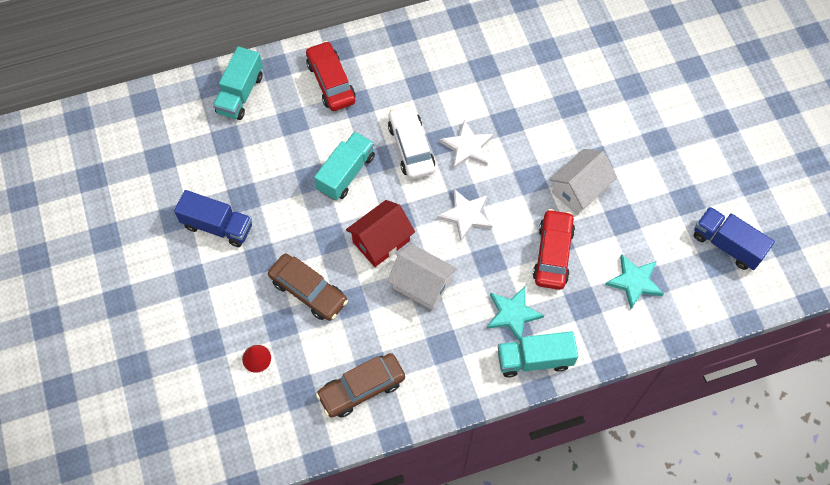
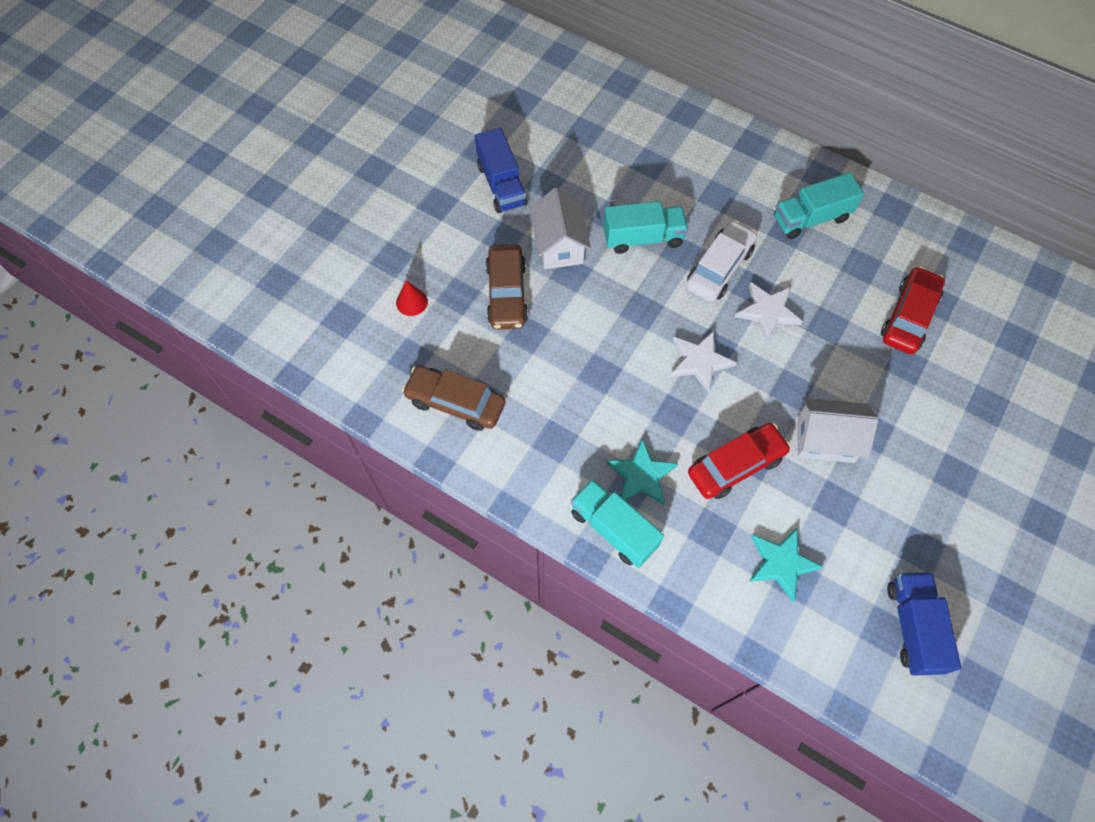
camera: 50 degrees right, 0 degrees up
turquoise truck [213,46,263,120] -> turquoise truck moved to [774,173,864,239]
red car [306,41,355,111] -> red car moved to [881,266,945,354]
red house [346,200,415,267] -> none
white house [387,244,457,310] -> white house moved to [529,188,591,269]

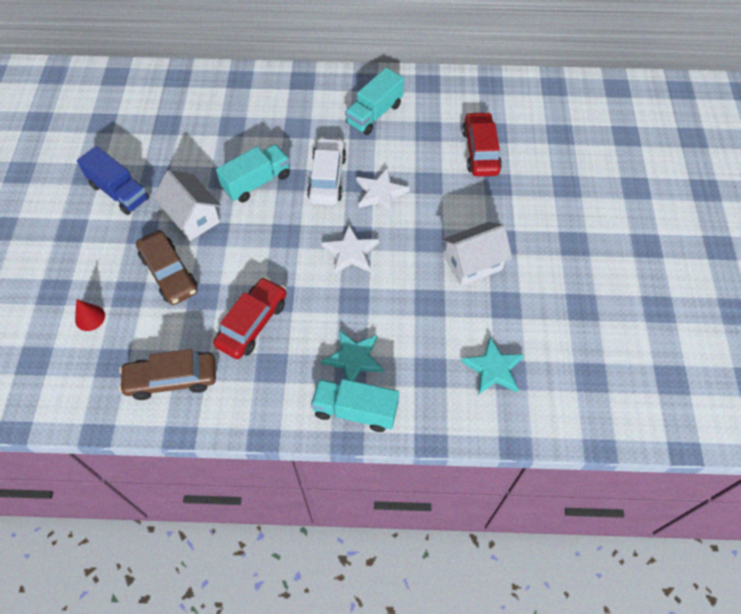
camera: 30 degrees left, 5 degrees down
red car [688,423,791,499] -> red car moved to [213,277,286,359]
blue truck [887,572,961,676] -> none

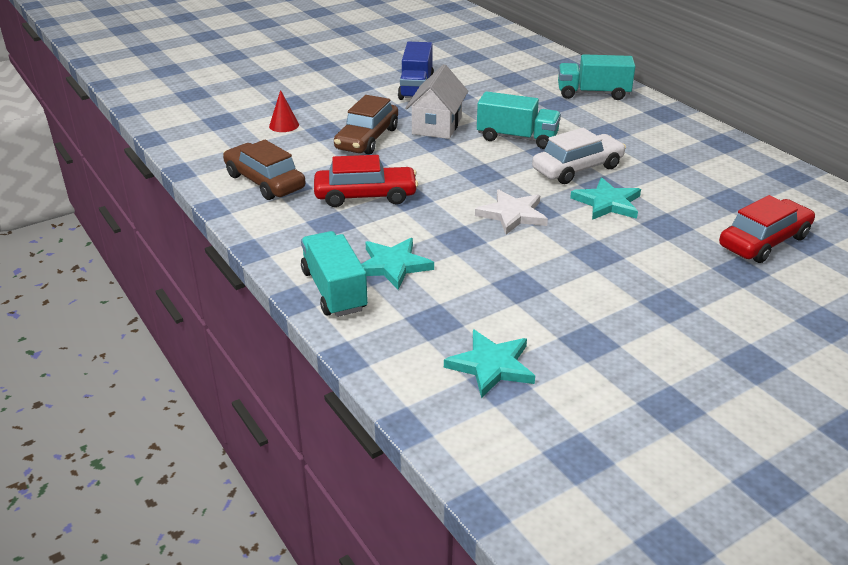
camera: 55 degrees right, 25 degrees down
turquoise truck [345,68,404,135] -> turquoise truck moved to [558,54,635,100]
white star [356,167,410,215] -> turquoise star [570,177,641,220]
white house [442,222,512,286] -> none

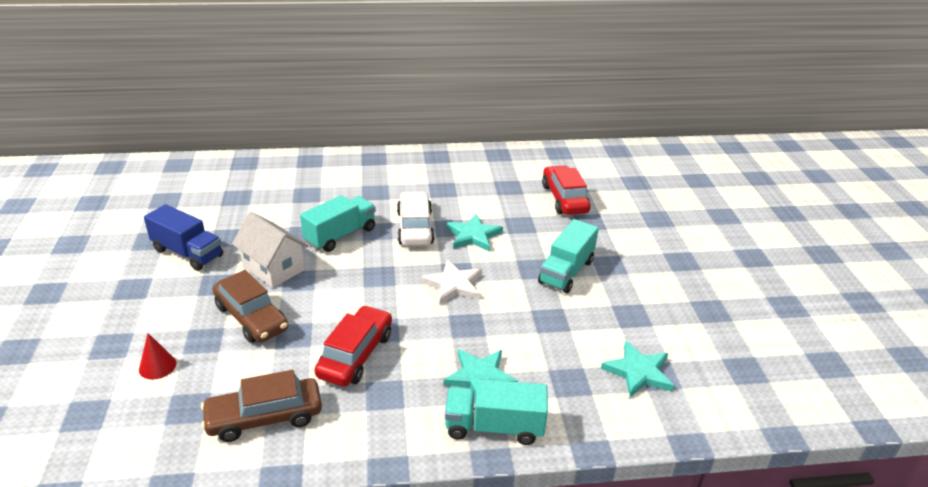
camera: 65 degrees left, 0 degrees up
turquoise truck [558,54,635,100] -> turquoise truck moved to [538,219,599,293]

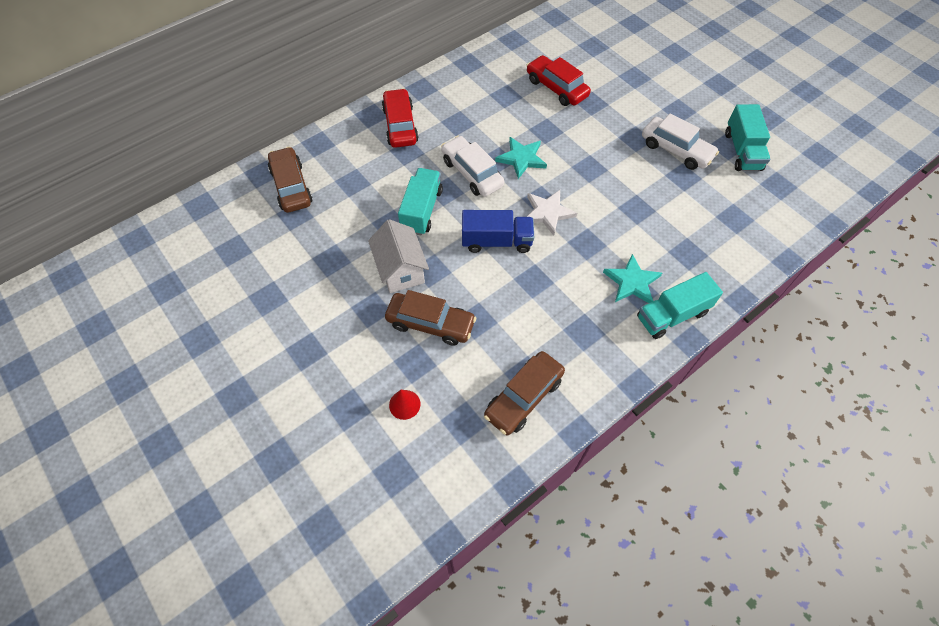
camera: 30 degrees left, 25 degrees up
blue truck [144,204,223,271] -> blue truck moved to [462,210,534,253]
white house [232,212,308,288] -> white house turned 60 degrees clockwise [368,219,429,293]
red car [315,305,392,387] -> red car moved to [382,88,419,148]
turquoise truck [538,219,599,293] -> turquoise truck moved to [725,104,770,171]
turquoise star [601,340,674,398] -> none
none -> brown car [268,147,313,213]
none -> white car [642,113,719,170]

